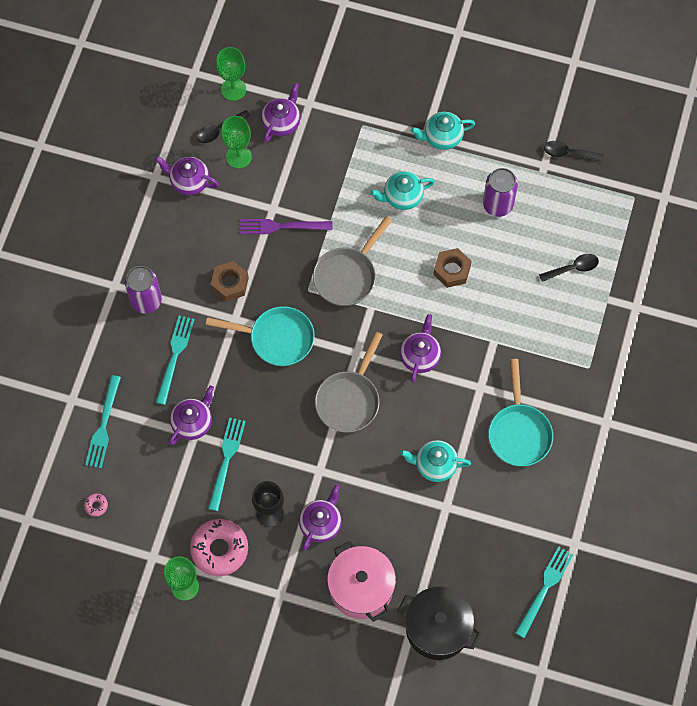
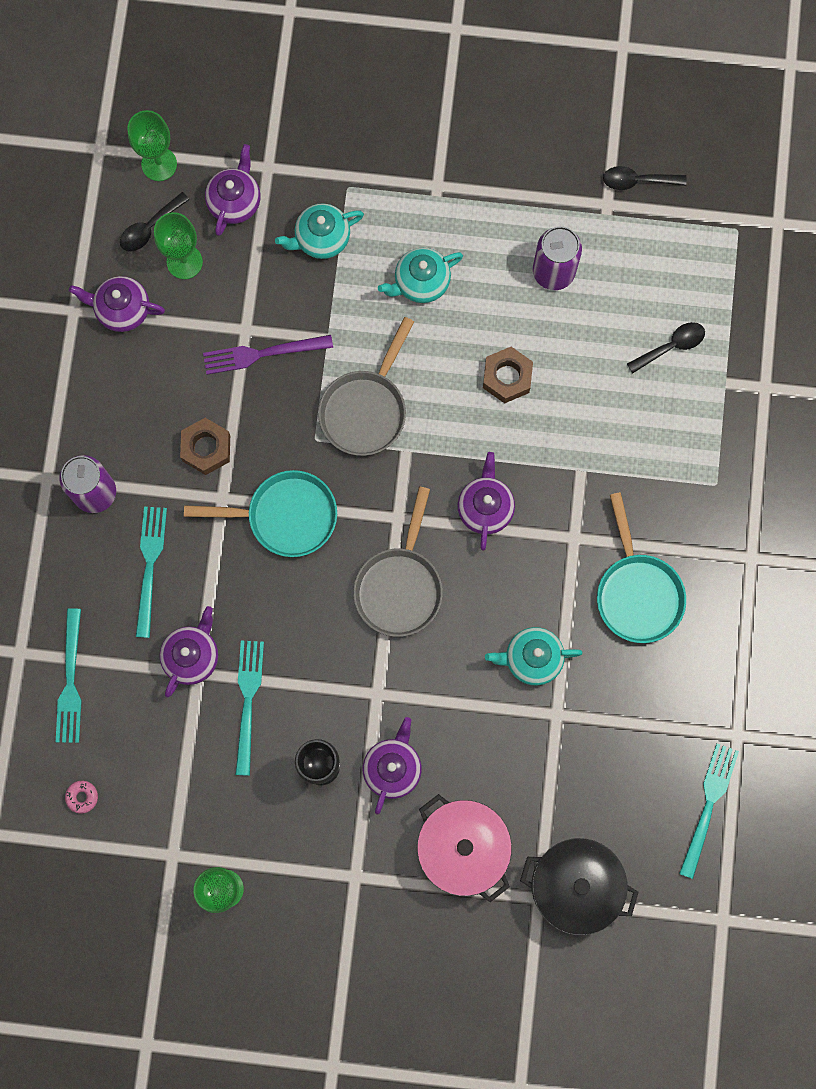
camera: 10 degrees left, 10 degrees up
pink donut [190,519,248,576] -> none
turquoise teapot [411,112,475,150] -> turquoise teapot moved to [275,203,364,259]

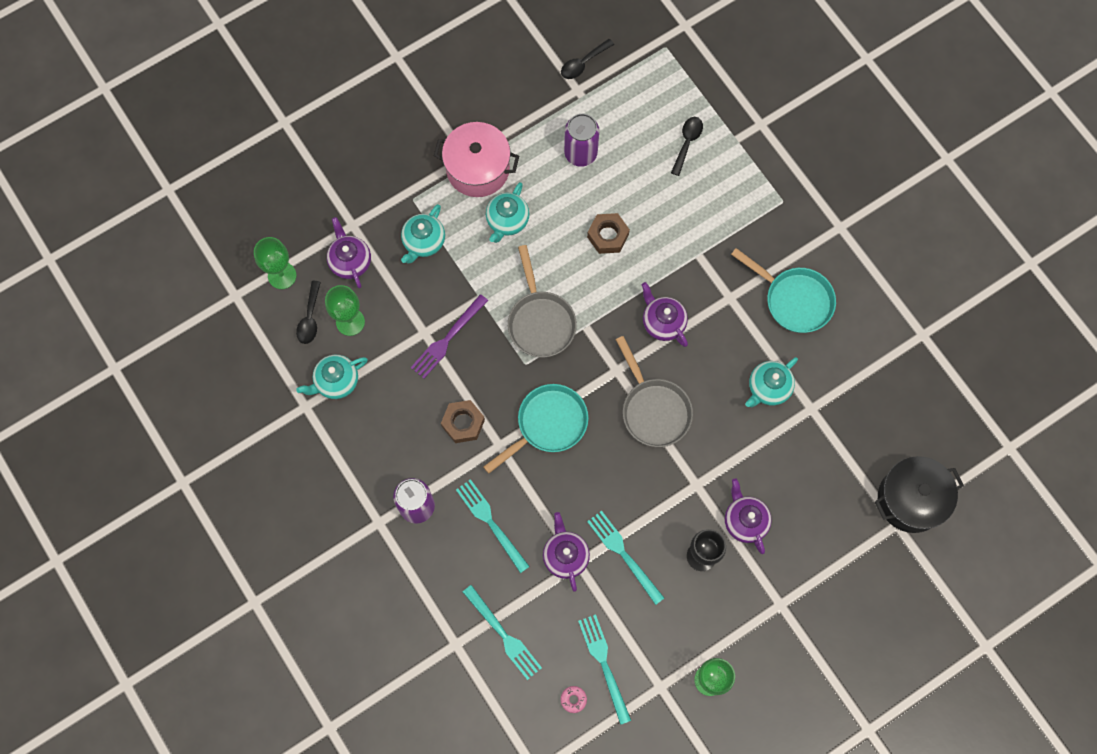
camera: 40 degrees left, 5 degrees down
purple teapot [69,276,165,332] -> turquoise teapot [296,355,368,399]
pink pot [417,794,512,902] -> pink pot moved to [434,122,519,197]
turquoise fork [679,743,739,879] -> turquoise fork moved to [578,614,631,725]

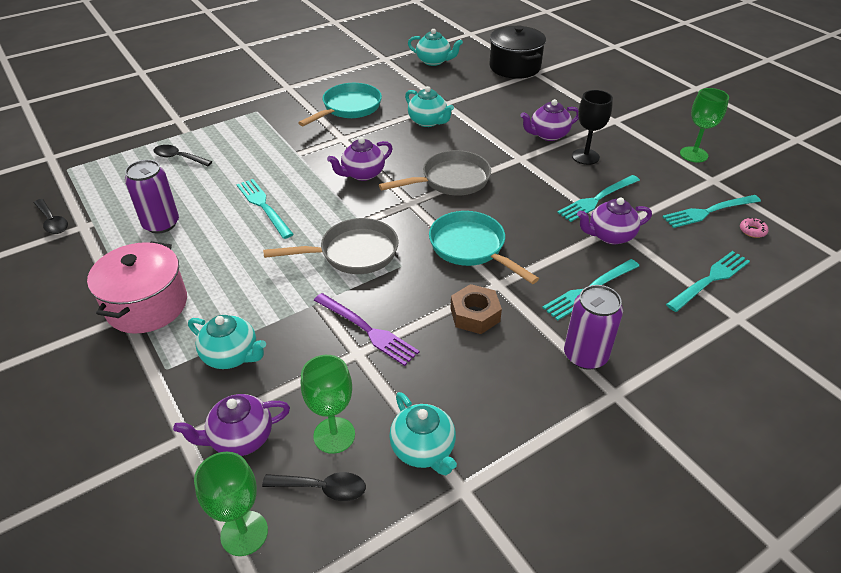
camera: 90 degrees left, 30 degrees down
turquoise teapot [486,182,529,243] -> turquoise teapot moved to [408,29,463,66]
brown nut [587,213,630,254] -> turquoise fork [236,179,294,239]

